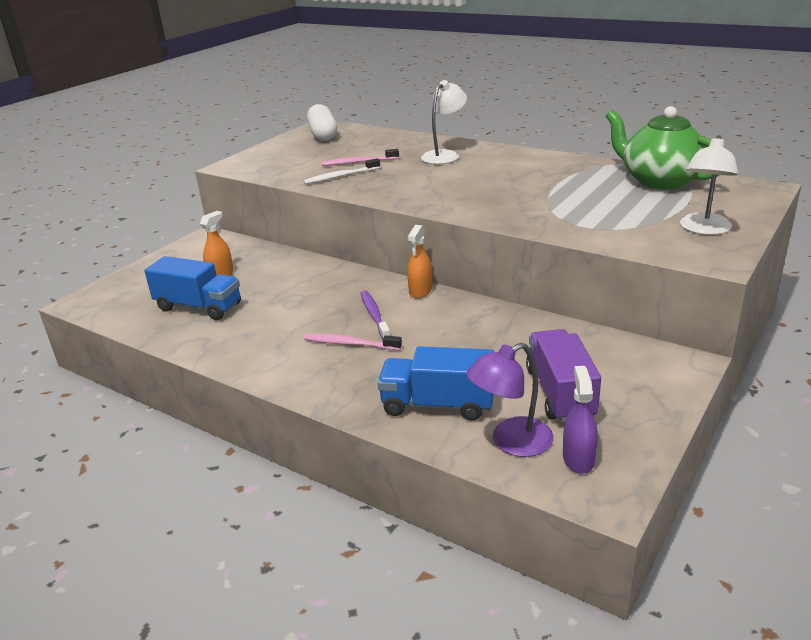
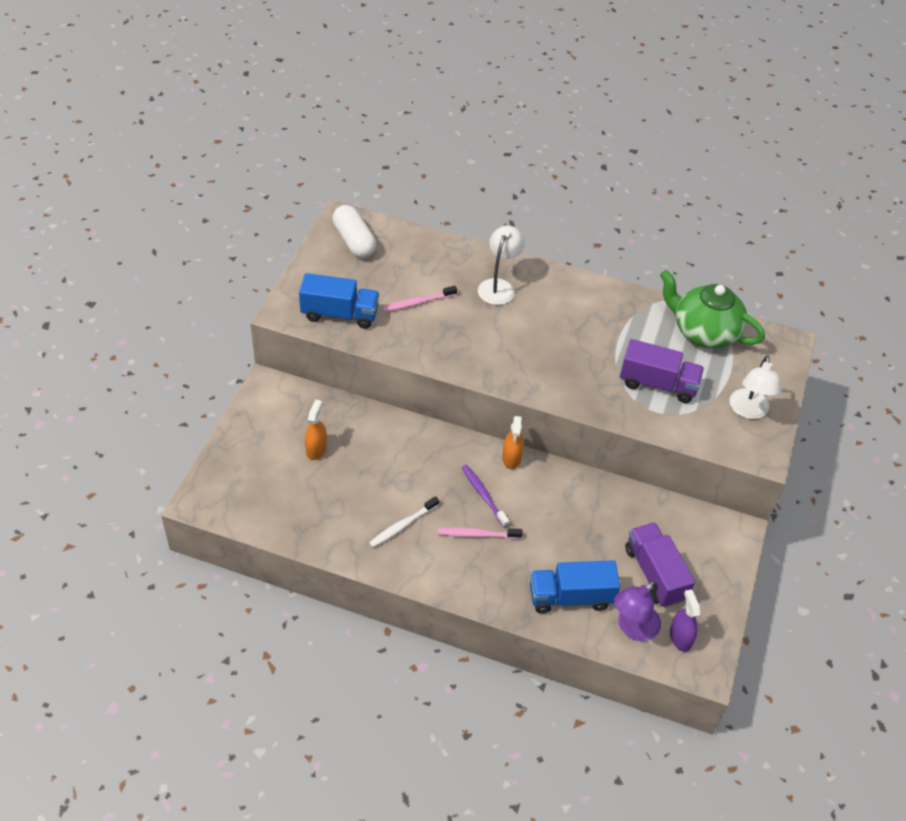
camera: 20 degrees left, 20 degrees up
blue truck [144,256,241,320] -> blue truck moved to [299,273,379,329]
white toothbrush [303,158,380,184] -> white toothbrush moved to [369,496,439,548]
none -> purple truck [620,339,704,403]

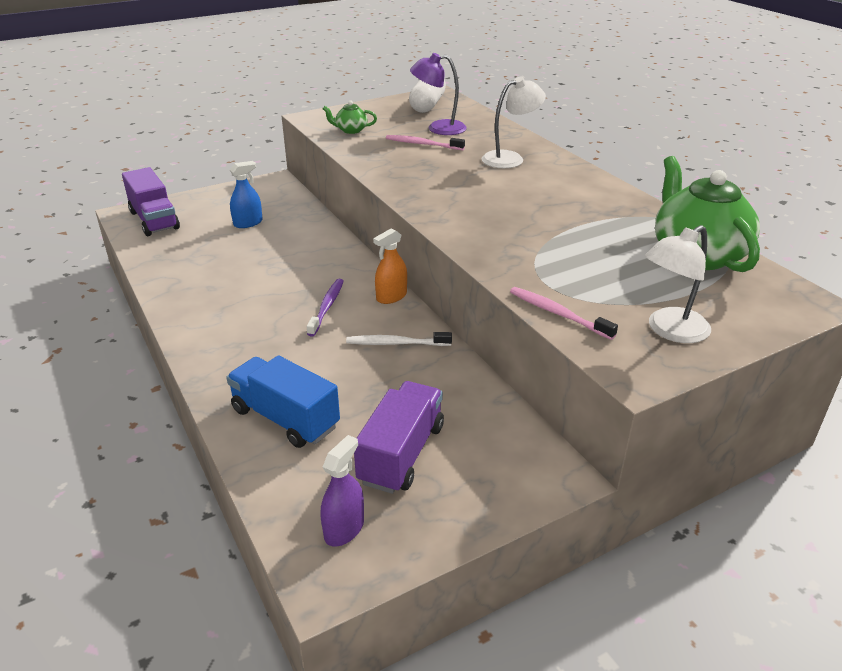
camera: 45 degrees right, 15 degrees down
blue truck [299,273,379,329] -> green teapot [323,100,377,134]
orange spray bottle [305,399,327,460] -> blue spray bottle [230,161,263,228]
white toothbrush [369,496,439,548] -> white toothbrush moved to [346,332,452,346]
pink toothbrush [438,527,523,539] -> pink toothbrush moved to [510,287,618,340]
purple lamp [614,581,661,641] -> purple lamp moved to [410,53,467,135]
purple truck [620,339,704,403] -> purple truck moved to [122,167,180,236]

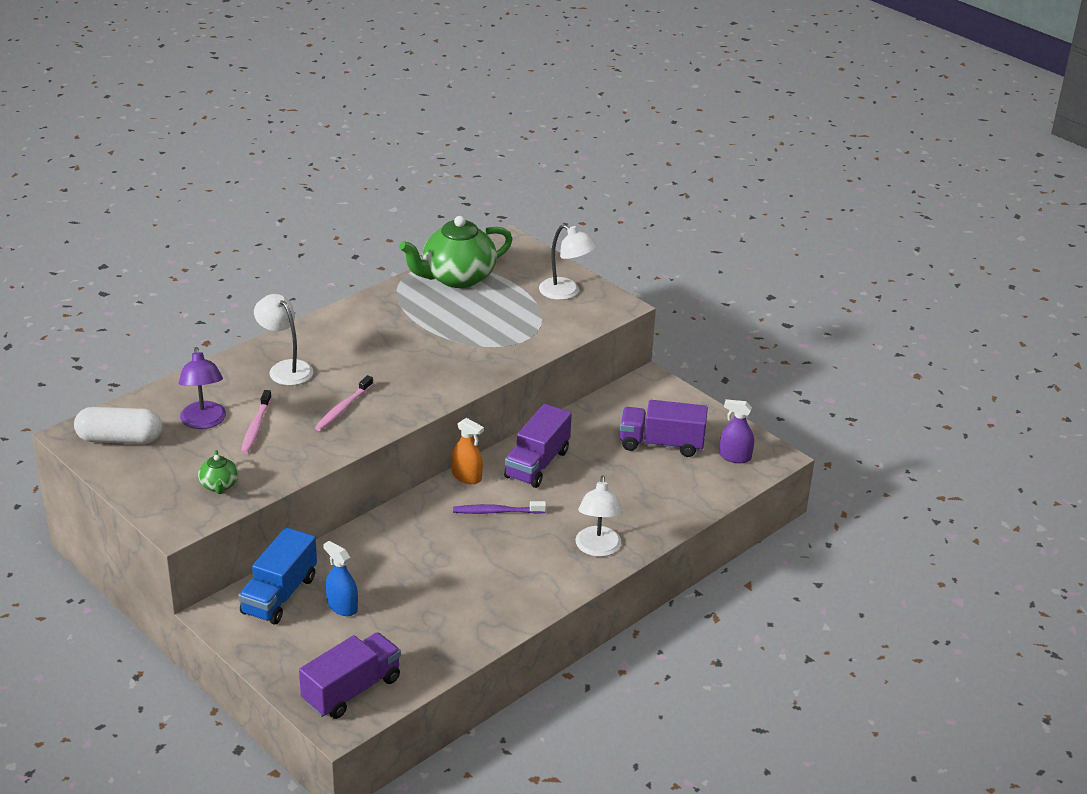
camera: 105 degrees left, 0 degrees up
blue truck [226,355,340,448] -> blue truck moved to [238,527,317,624]
white toothbrush [346,332,452,346] -> purple truck [504,404,572,488]
pink toothbrush [510,287,618,340] -> pink toothbrush moved to [315,375,373,431]
none -> white lamp [575,476,623,557]

